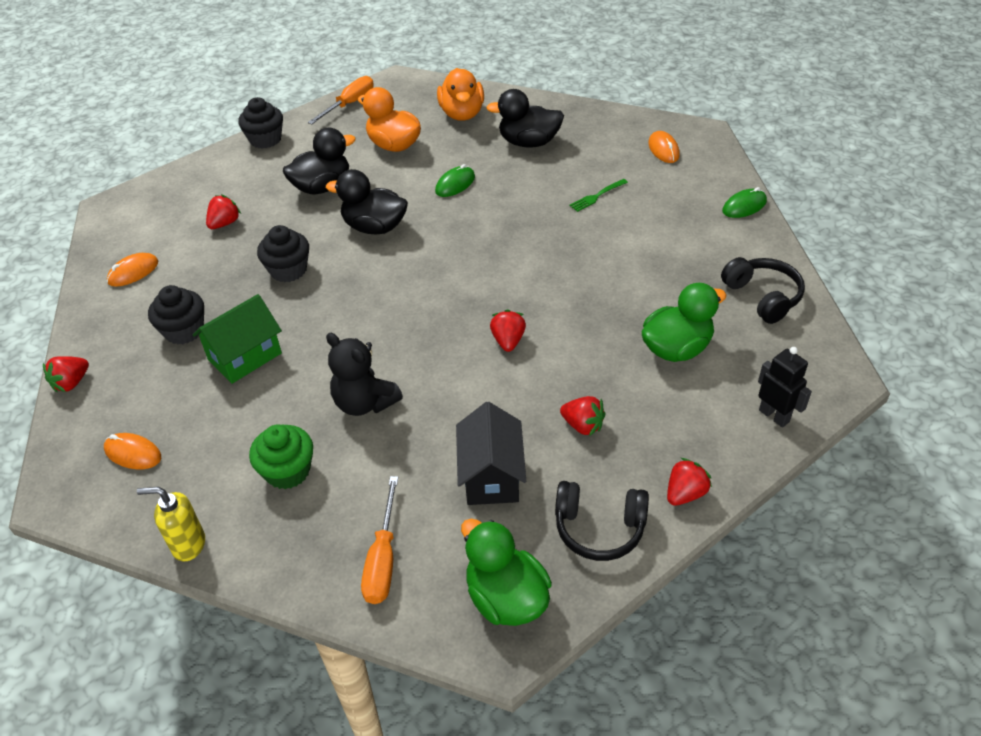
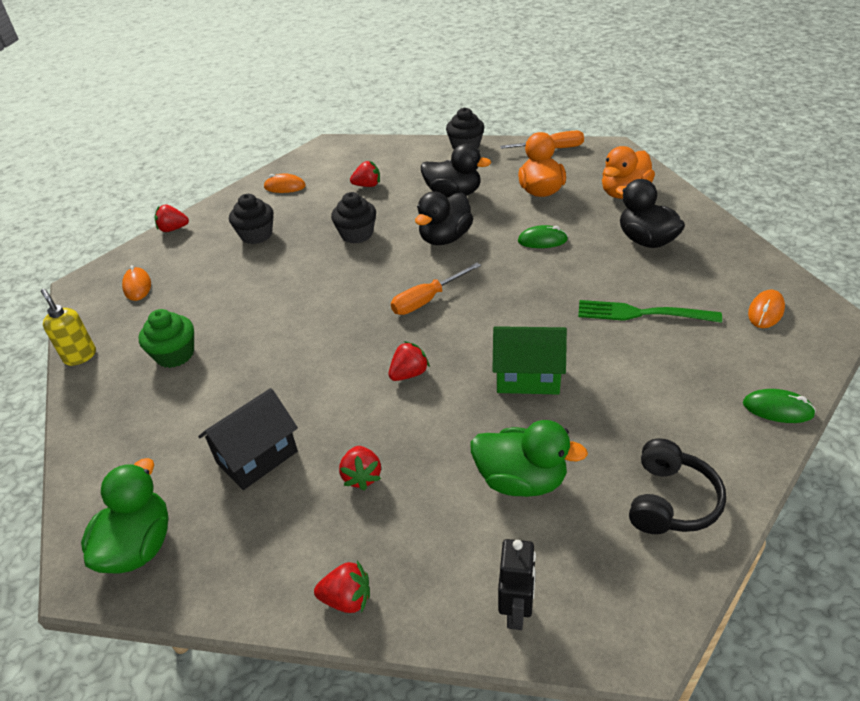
camera: 50 degrees right, 5 degrees down
green house [193,294,282,384] -> green house moved to [492,326,567,395]
black duck [326,169,408,235] -> black duck turned 120 degrees counterclockwise [415,191,473,245]
black teddy bear [326,333,403,416] -> none
orange screwdriver [361,476,398,604] -> orange screwdriver moved to [391,263,481,315]
black headphones [555,481,649,561] -> none
green fork [569,179,628,212] -> green fork [578,300,722,323], size x1.78

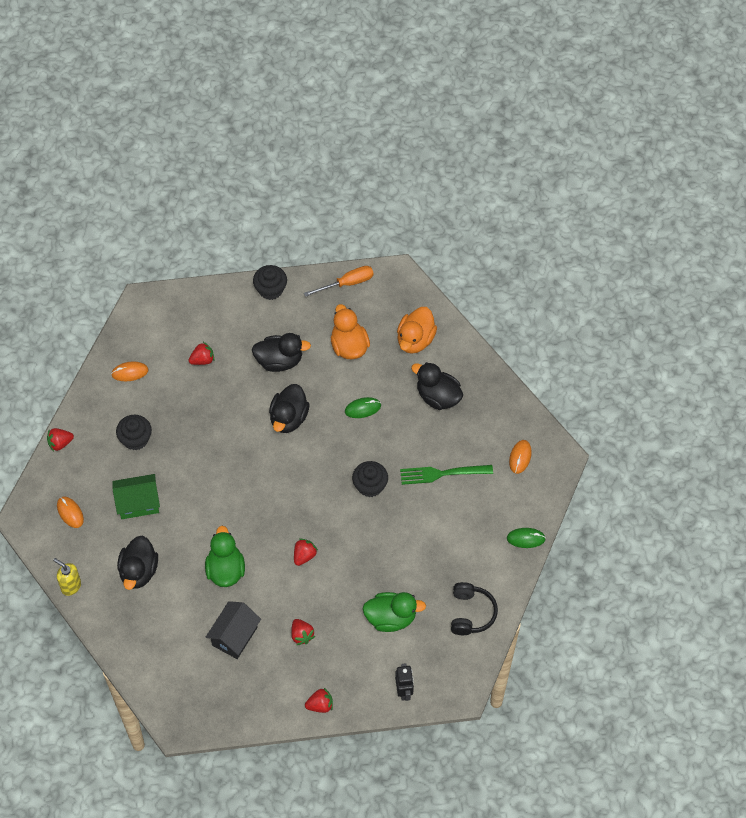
camera: 20 degrees left, 20 degrees up
green duck [81,458,169,573] -> green duck moved to [205,526,245,587]
green cupcake [138,309,194,368] -> black duck [117,536,158,590]
black cupcake [331,192,376,243] -> black cupcake moved to [352,461,388,497]
orange screwdriver [391,263,481,315] -> none
green house [492,326,567,395] -> green house moved to [112,474,160,519]

